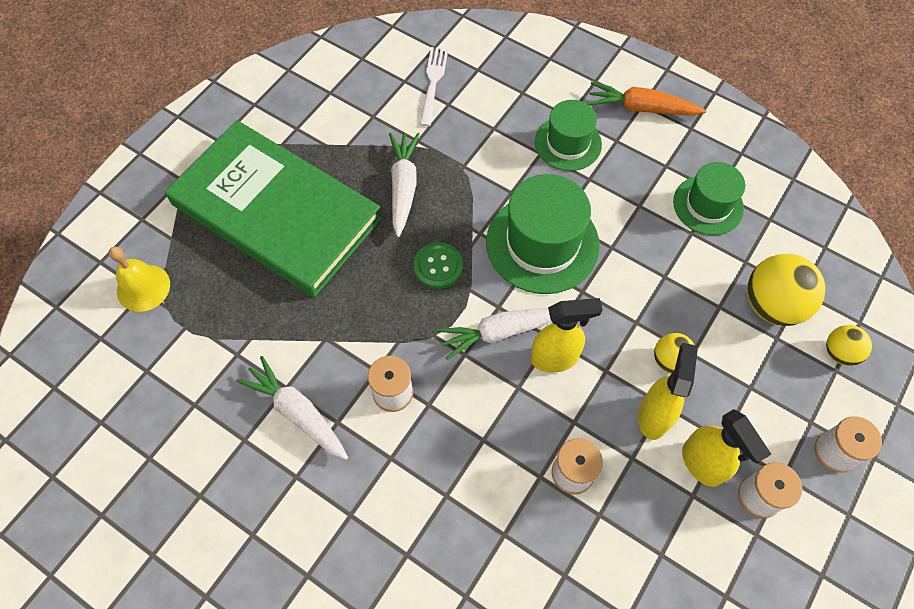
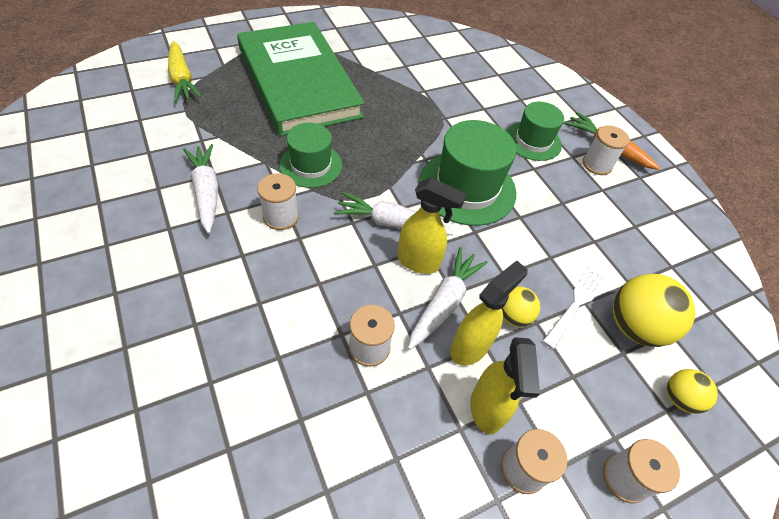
camera: 25 degrees right, 10 degrees down
yellow bell [108,246,170,312] -> yellow carrot [168,41,202,102]
white carrot [389,133,420,237] -> white carrot moved to [408,247,488,350]
green button [414,242,463,289] -> none
white fork [420,47,448,126] -> white fork moved to [543,267,607,349]
green hat [673,162,745,235] -> green hat moved to [279,123,342,188]
none -> white spool [583,125,630,175]

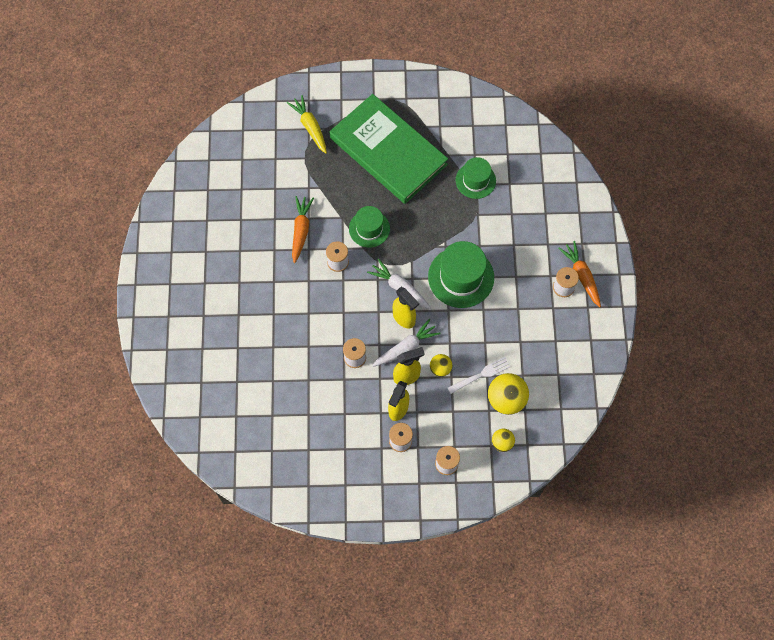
camera: 30 degrees right, 15 degrees up
yellow carrot [168,41,202,102] -> yellow carrot turned 150 degrees clockwise [287,95,327,154]
white carrot [183,144,218,234] -> orange carrot [292,196,314,263]
green book [237,22,365,136] -> green book turned 45 degrees counterclockwise [330,94,448,204]
green hat [506,102,564,161] -> green hat moved to [456,157,496,199]

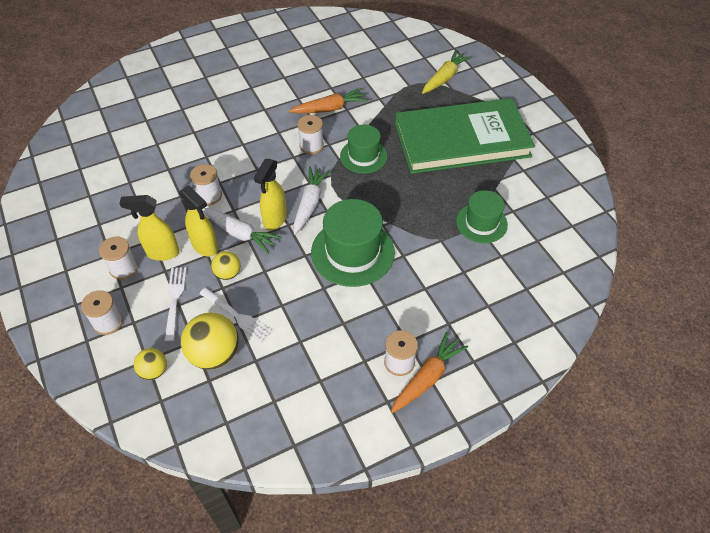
camera: 65 degrees right, 15 degrees down
green book [330,94,448,204] -> green book turned 60 degrees clockwise [395,98,535,174]
none -> white fork [164,267,187,341]

